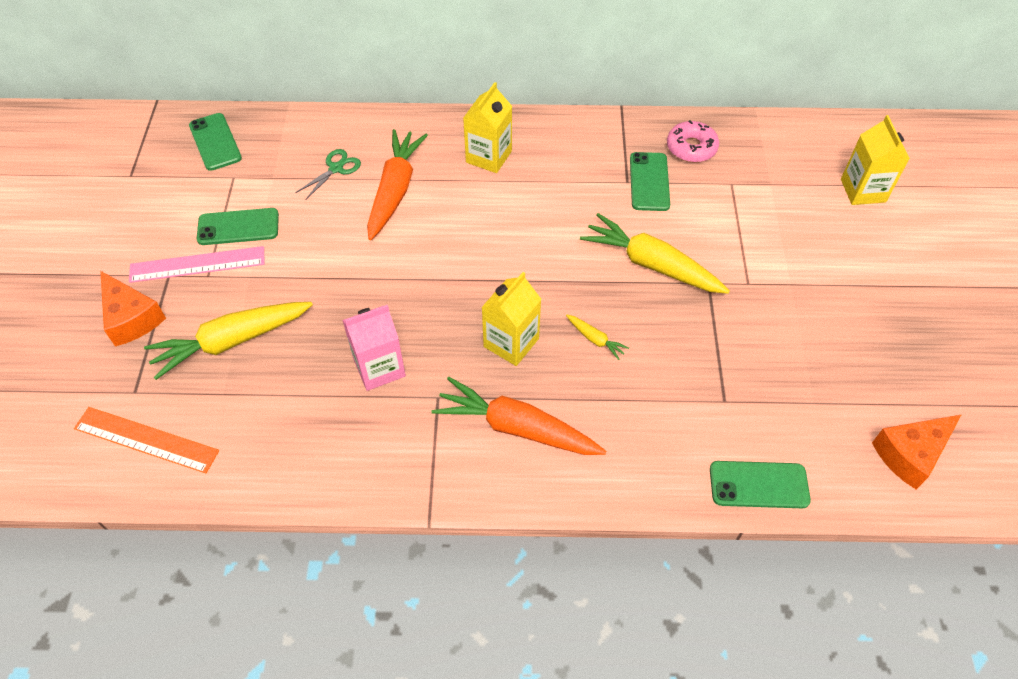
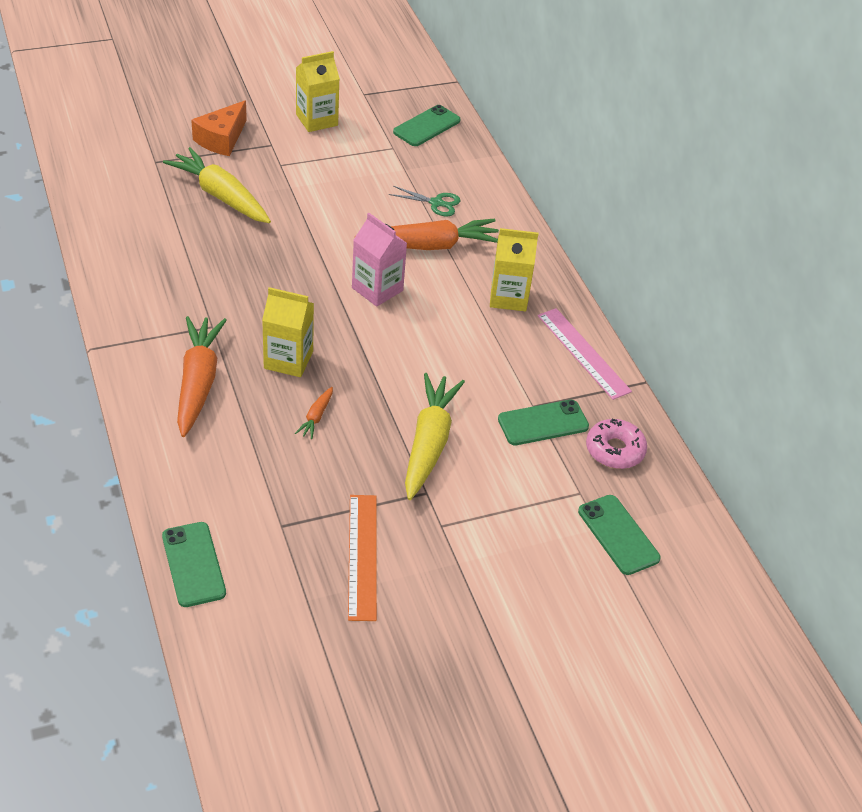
camera: 65 degrees right, 10 degrees down
orange ruler [74,407,219,474] -> orange ruler moved to [348,495,377,621]
pink ruler [129,246,265,283] -> pink ruler moved to [538,308,632,400]
green phone [197,208,279,245] -> green phone moved to [578,495,661,575]
pink carton [342,305,406,391] -> pink carton moved to [352,213,407,307]
yellow carrot [566,315,629,360] -> orange carrot [295,387,333,439]
yellow carton [841,115,910,205] -> yellow carton moved to [296,51,340,132]
orange cheese [872,414,962,490] -> none

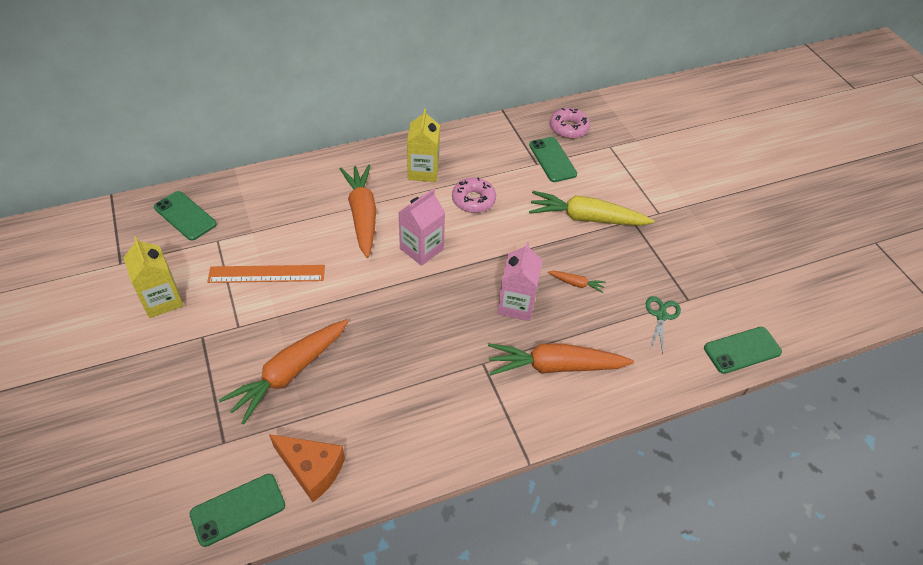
camera: 90 degrees left, 5 degrees up
yellow carrot [163,147,271,223] -> orange carrot [219,320,348,424]
orange cheese [191,100,247,156] -> orange cheese moved to [269,434,345,502]
yellow carton [262,287,314,377] -> pink carton [497,242,543,321]
orange ruler [348,495,377,621] -> orange ruler moved to [207,265,325,283]
green scissors [389,186,460,216] -> green scissors moved to [646,296,681,354]
pink ruler [538,308,632,400] -> none
green phone [578,495,661,575] -> green phone moved to [190,474,285,547]
none -> pink donut [452,177,496,213]

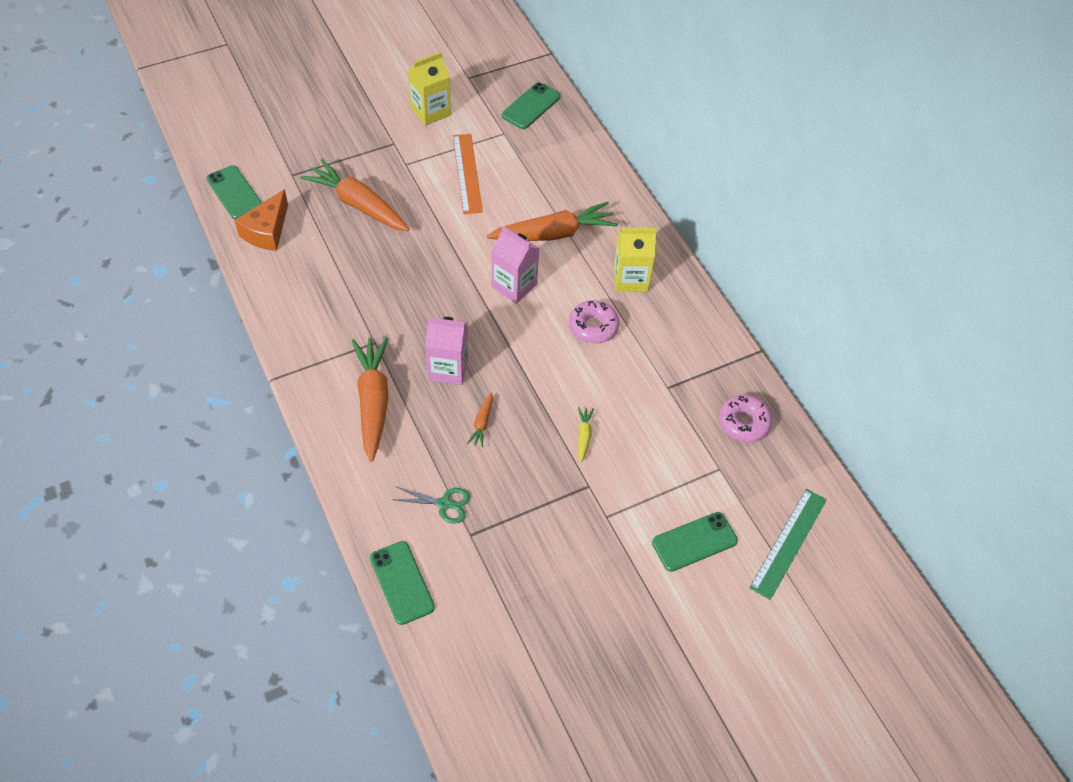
camera: 85 degrees right, 5 degrees up
green phone [529,137,577,182] -> green phone moved to [652,512,738,572]
yellow carrot [529,191,654,226] -> yellow carrot [578,407,594,463], size x0.44
none -> green ruler [749,489,827,600]

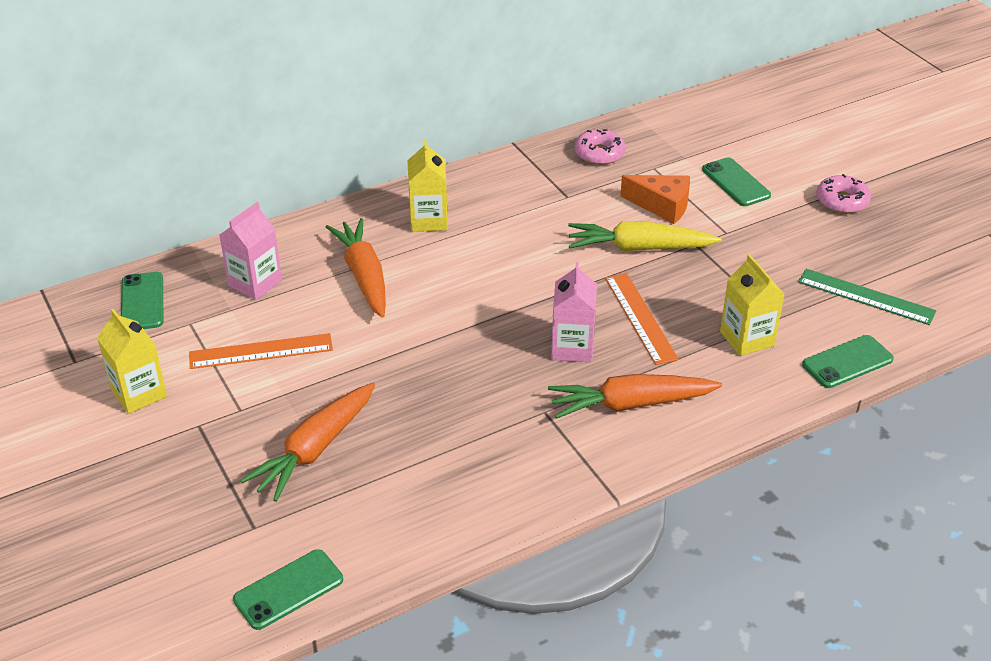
camera: 90 degrees left, 15 degrees down
orange cheese [234,189,288,251] -> orange cheese moved to [620,175,690,224]
green scissors [391,486,470,524] -> yellow carton [720,254,785,356]
orange carrot [467,393,493,447] -> orange ruler [605,273,679,365]
pink carton [491,226,540,304] -> pink carton moved to [219,202,282,300]
green phone [502,82,560,129] -> green phone turned 45 degrees clockwise [121,272,163,329]
pink donut [569,300,620,344] -> pink donut moved to [816,174,871,213]
yellow carrot [578,407,594,463] -> yellow carrot [568,221,722,251], size x2.28
green ruler [749,489,827,600] -> green ruler moved to [798,269,936,325]

